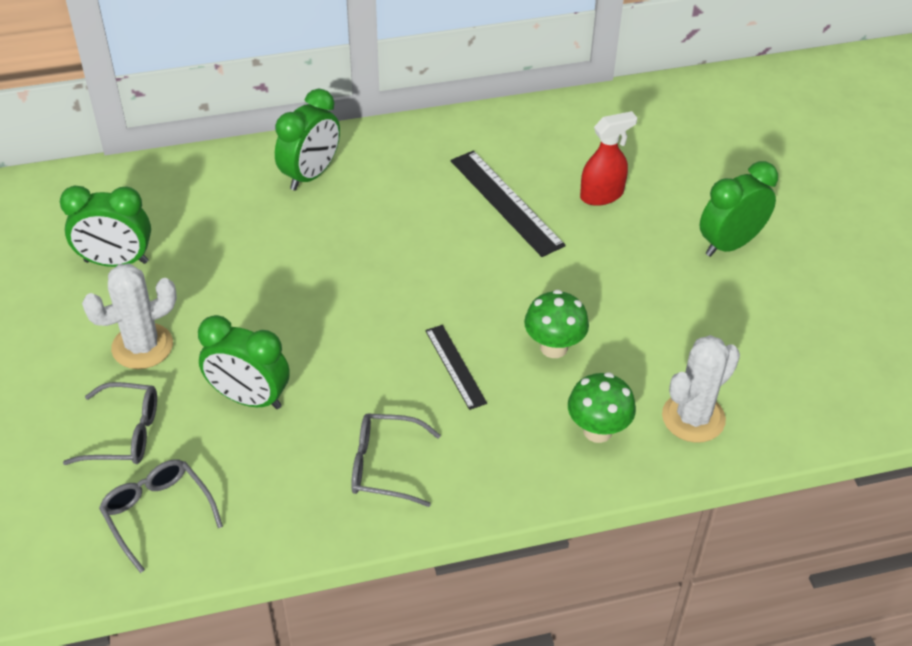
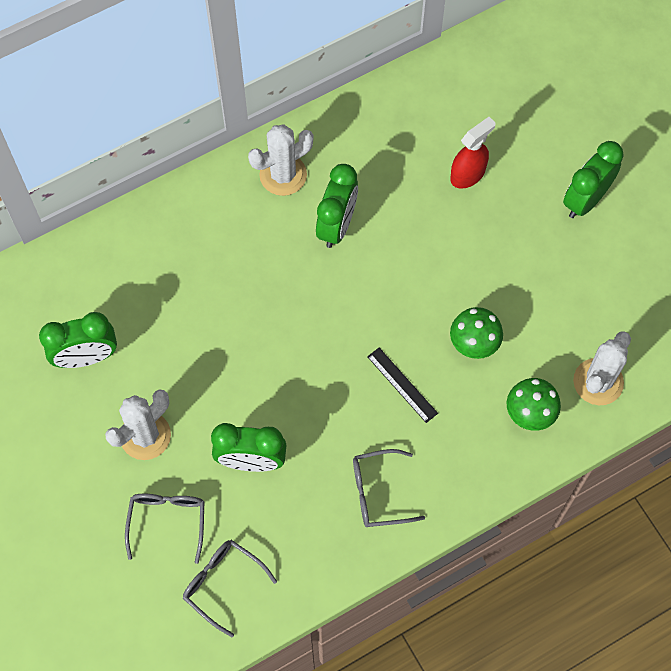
camera: 15 degrees left, 20 degrees up
grey glasses [63,382,157,465] -> grey glasses turned 75 degrees counterclockwise [125,494,204,564]
green clock [275,89,340,191] -> green clock moved to [316,164,358,248]
black ruler [451,151,566,257] -> none
none -> white cactus [248,124,314,196]

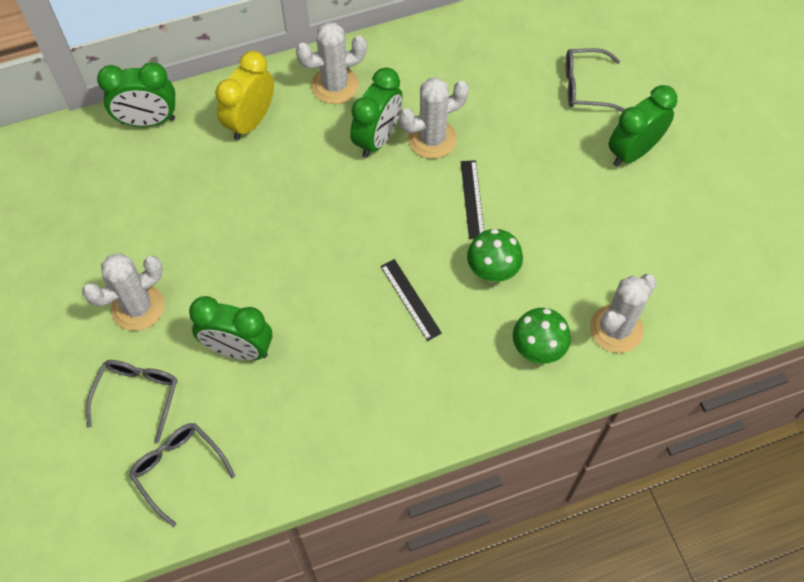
camera: 10 degrees right, 5 degrees down
green clock [39,312,117,368] -> green clock moved to [97,62,175,127]
grey glasses [353,449,425,527] -> grey glasses moved to [566,48,625,112]
red spray bottle [450,117,496,189] -> none
none -> yellow clock [215,51,274,140]
none -> white cactus [399,78,469,159]
none -> black ruler [461,160,484,239]

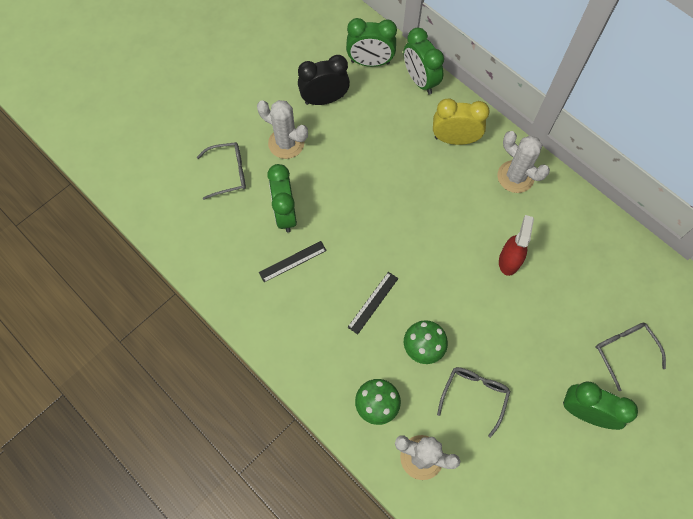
camera: 65 degrees right, 5 degrees up
grey glasses [129,423,235,527] -> grey glasses moved to [437,367,510,438]
green clock [350,68,402,158] -> green clock moved to [346,18,397,67]
white cactus [399,78,469,159] -> red spray bottle [499,215,534,276]
black ruler [461,160,484,239] -> black ruler moved to [259,241,327,282]
none -> black clock [298,55,350,105]

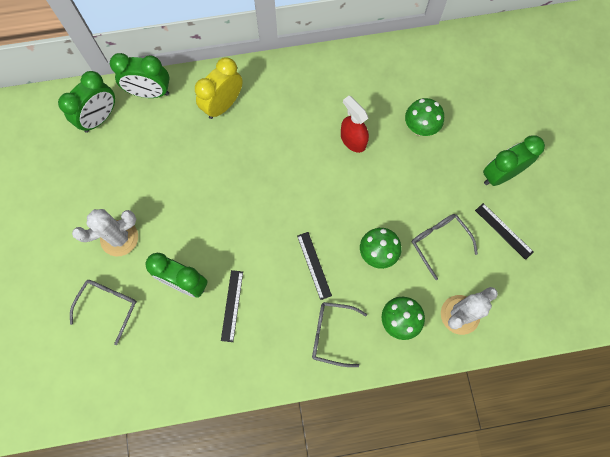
camera: 55 degrees left, 5 degrees up
black clock [298,55,350,105] -> none
white cactus [497,131,550,193] -> none
grey glasses [596,322,666,391] -> grey glasses moved to [312,302,367,367]
none -> green mushroom [405,98,444,136]
none -> black ruler [475,203,533,260]

